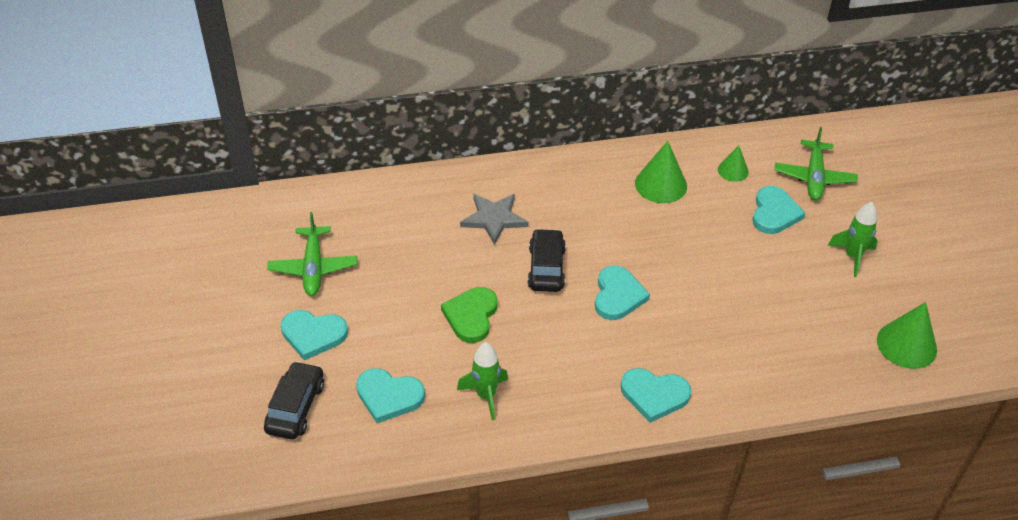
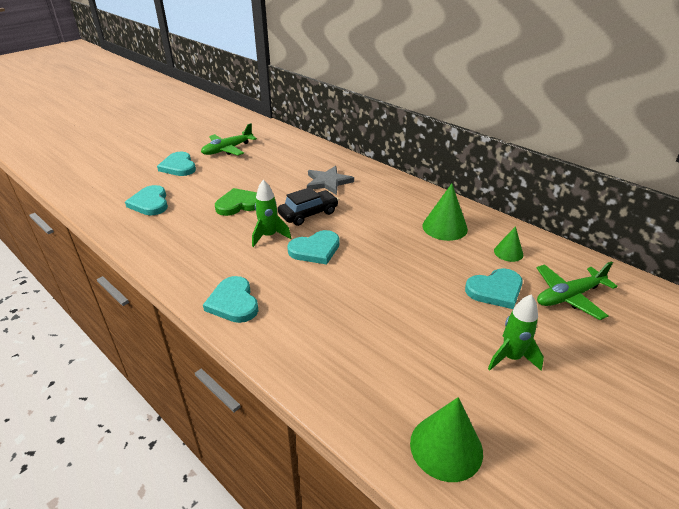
camera: 55 degrees right, 10 degrees down
black car [264,361,324,440] -> none
green rocket [457,342,508,420] -> green rocket moved to [252,180,291,247]

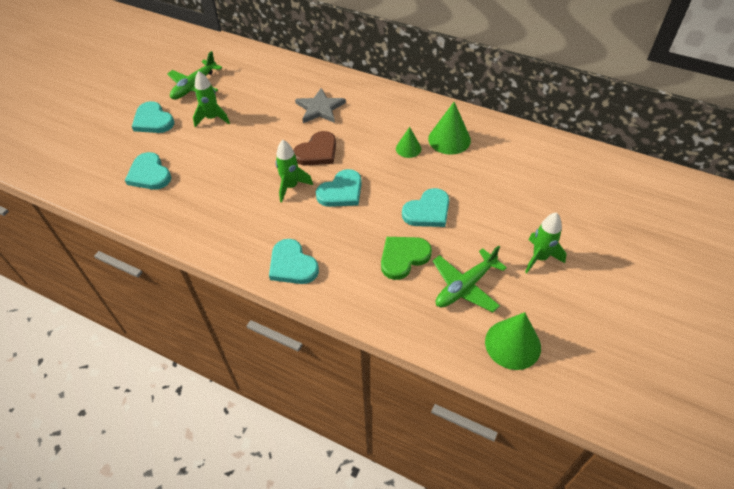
camera: 15 degrees left, 15 degrees up
green heart [215,188,257,216] -> green heart moved to [381,237,432,280]
black car [278,187,339,226] -> brown heart [293,131,336,165]
turquoise heart [465,268,523,309] -> turquoise heart moved to [402,188,449,227]
green cone [494,226,523,262] -> green cone moved to [396,127,421,158]
green plane [537,261,618,320] -> green plane moved to [433,245,507,312]
none -> green rocket [193,71,230,127]

